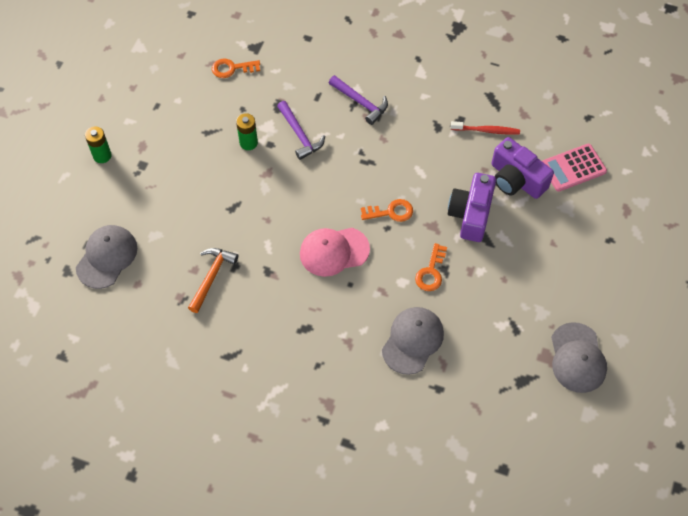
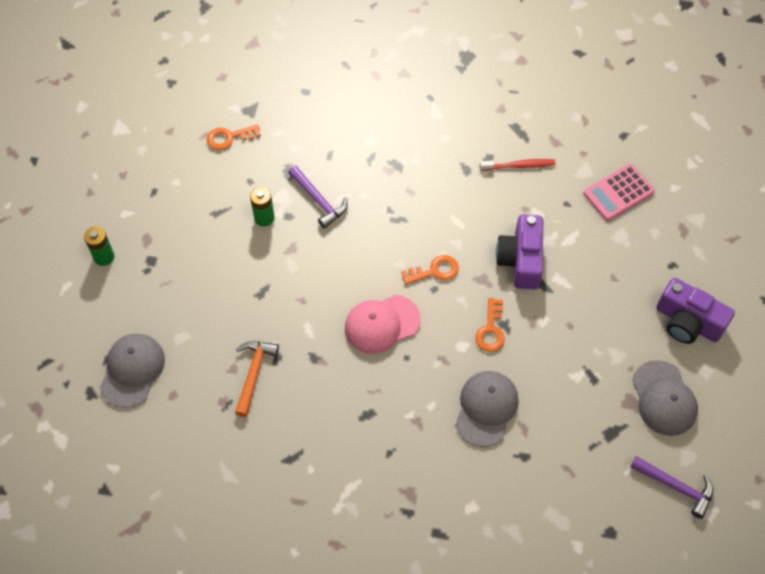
camera: 10 degrees left, 0 degrees up
purple hammer [329,75,388,125] -> purple hammer moved to [630,456,713,519]
purple camera [492,137,554,199] -> purple camera moved to [656,278,735,344]

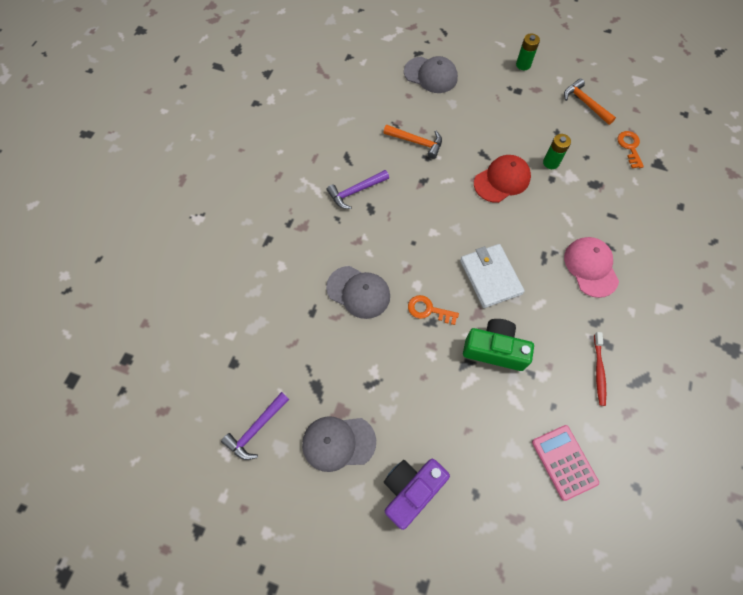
camera: 100 degrees right, 5 degrees up
purple hammer [288,166,348,229] -> purple hammer moved to [327,170,389,209]
pink cap [345,295,421,354] -> pink cap moved to [564,237,619,298]
orange key [401,255,459,285] -> white wallet [460,244,525,308]
purple camera [496,214,543,289] -> green camera [463,319,534,371]
none -> red cap [474,155,531,203]
none -> orange hammer [564,78,616,125]

